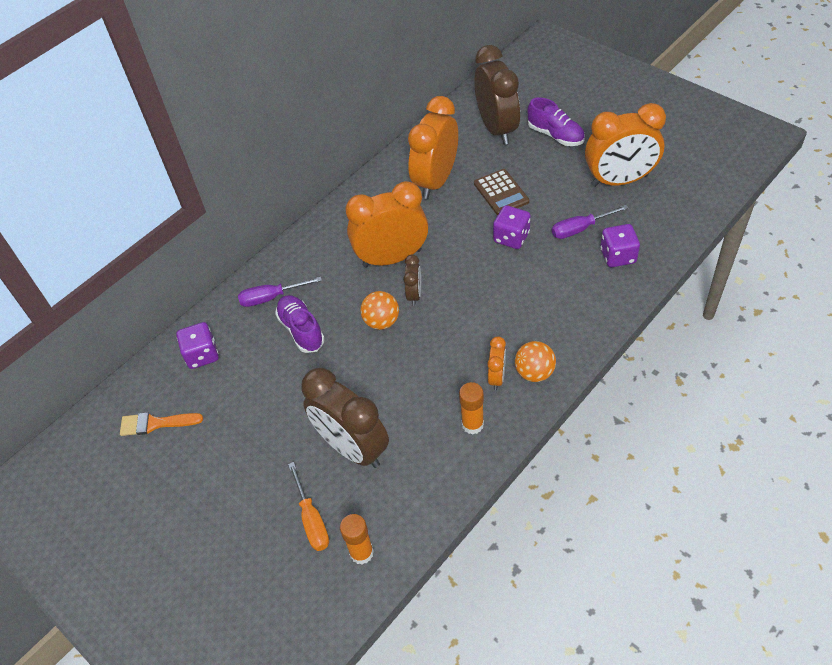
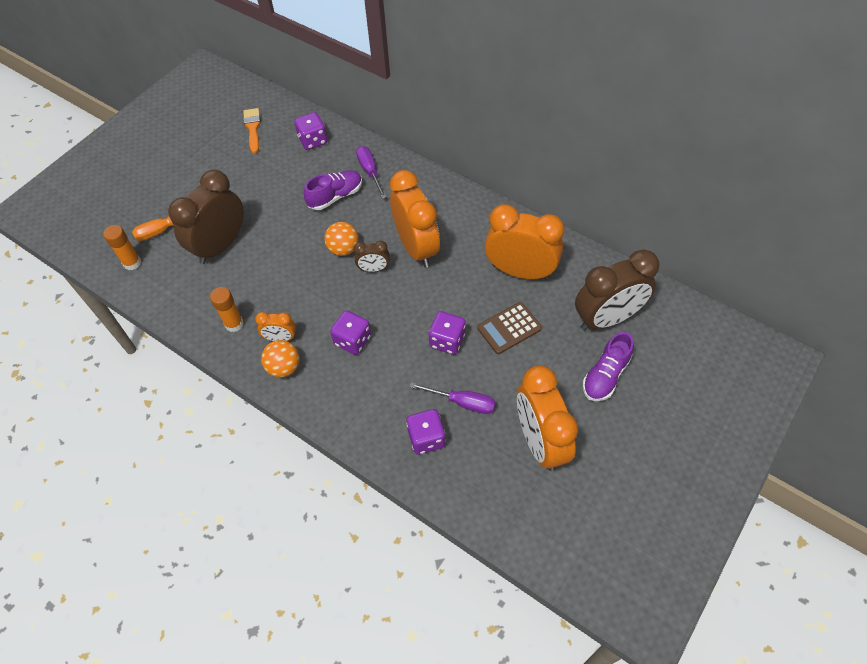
camera: 80 degrees right, 5 degrees up
purple screwdriver [552,205,629,239] -> purple screwdriver turned 135 degrees clockwise [410,382,495,414]
none -> purple dice [330,310,371,355]

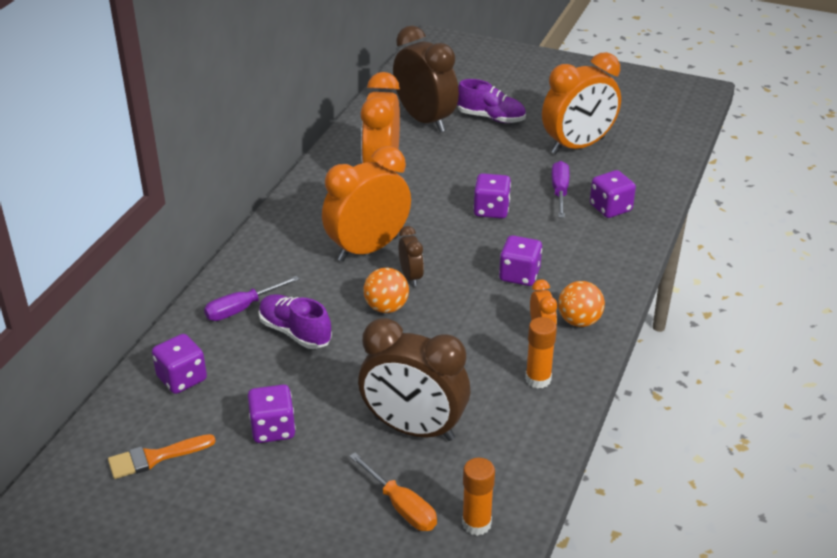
camera: 105 degrees left, 20 degrees down
brown calculator [477,302,542,354] -> none
none -> purple dice [248,385,296,443]

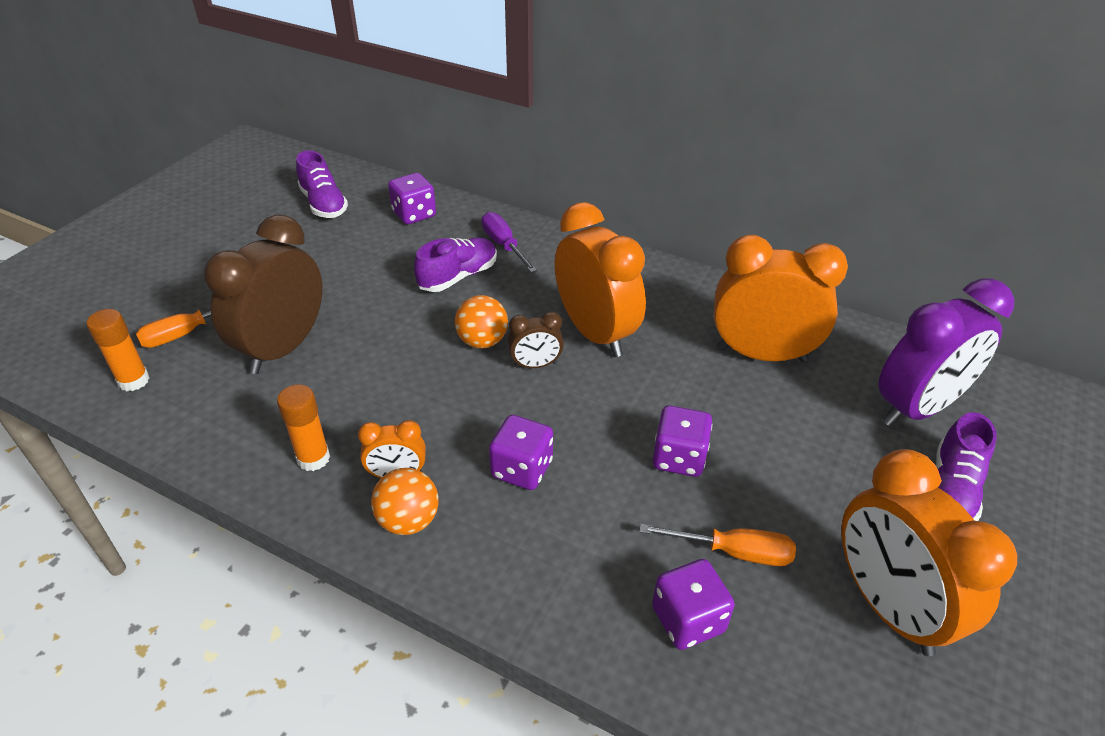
camera: 95 degrees right, 5 degrees up
orange brush [108,434,216,479] -> purple shoe [296,150,348,218]
purple dice [248,385,296,443] -> none
brown clock [393,26,459,132] -> purple clock [878,278,1014,426]
purple screwdriver [552,161,570,218] -> orange screwdriver [639,524,796,566]

